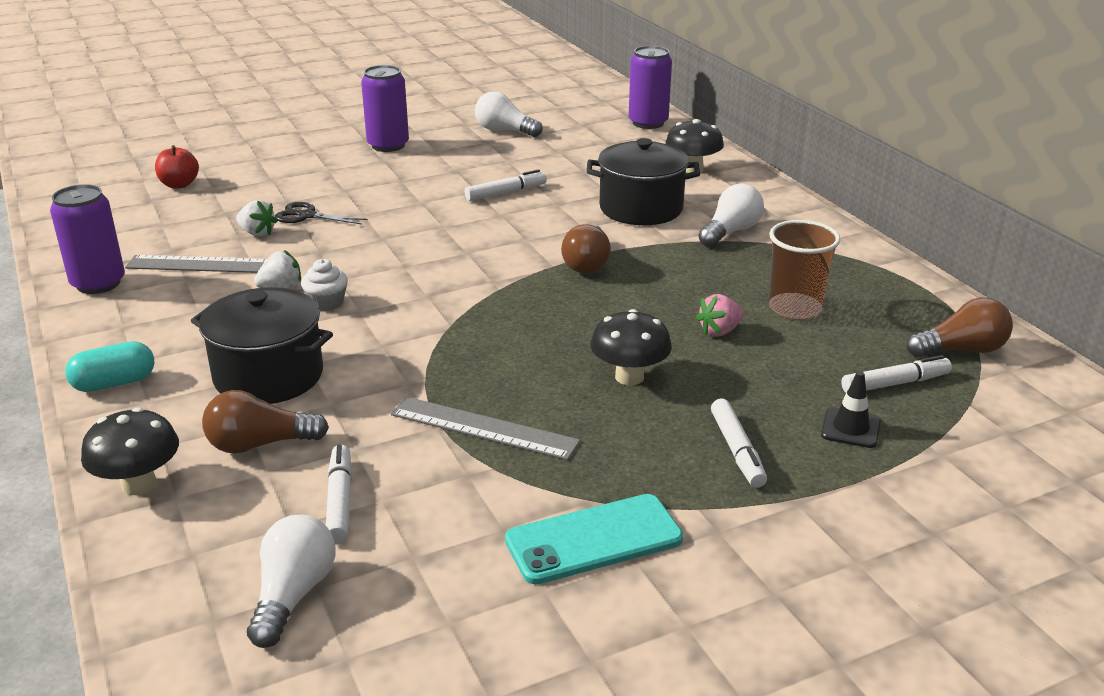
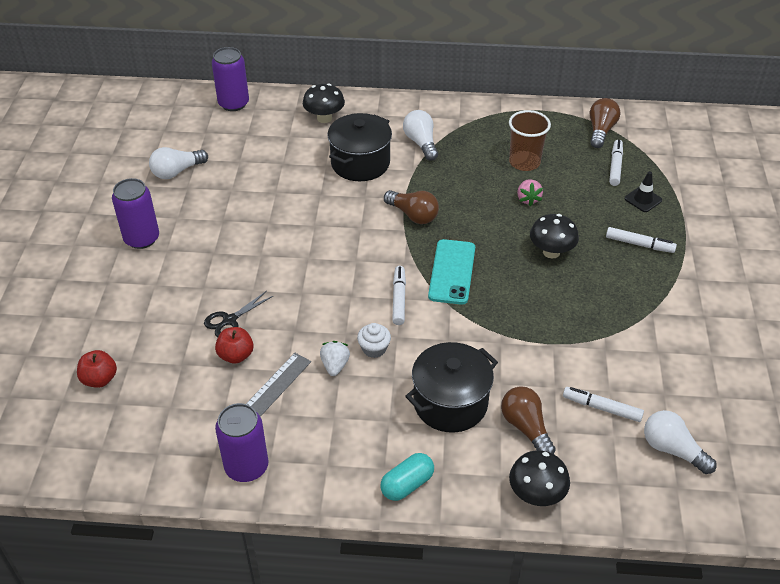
camera: 60 degrees left, 15 degrees up
turquoise capsule [65,341,154,392] -> turquoise capsule turned 45 degrees clockwise [380,453,434,501]
brown light bulb [202,390,329,454] -> brown light bulb turned 135 degrees clockwise [501,386,556,454]
white strawberry [236,200,278,237] -> red apple [215,327,254,364]
grey ruler [391,397,580,460] -> none
white marker [465,169,547,201] -> white marker moved to [392,266,406,325]
turquoise phone [505,494,683,584] -> turquoise phone moved to [428,239,475,305]

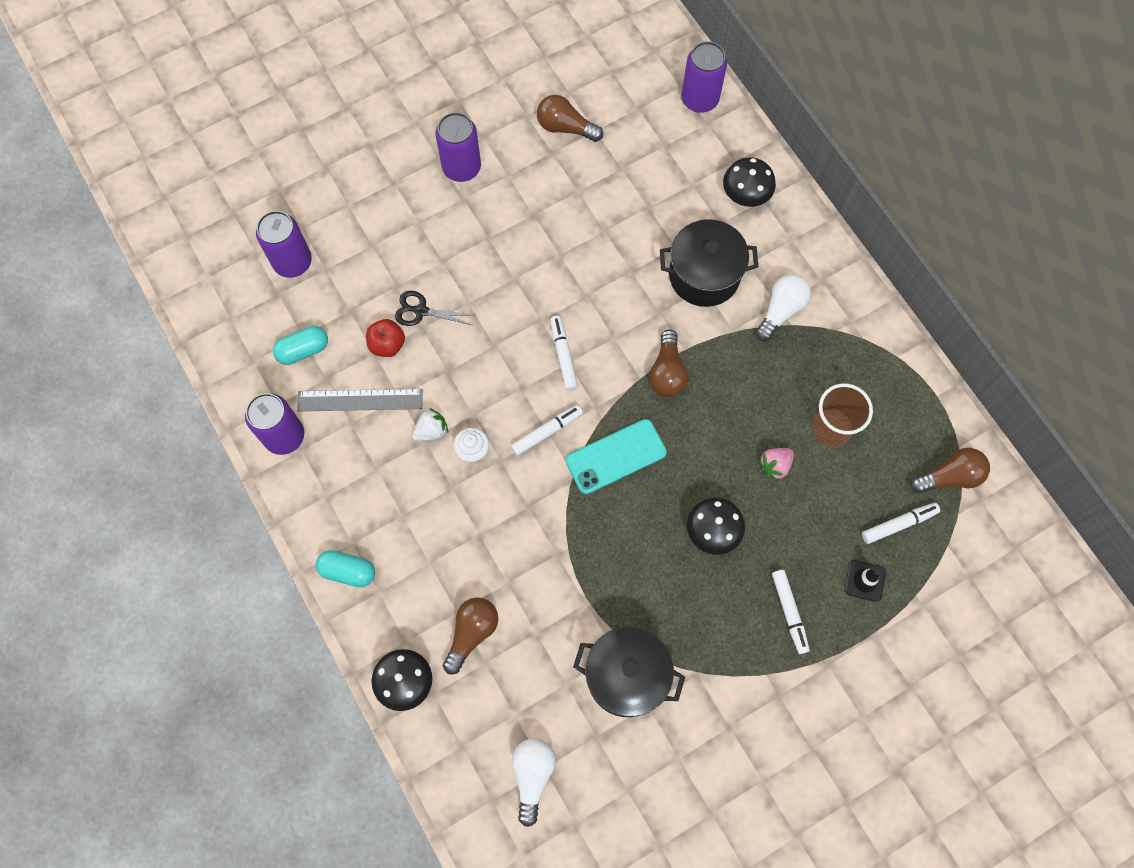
camera: 55 degrees right, 25 degrees up
red apple [77,350,117,388] -> purple can [256,211,312,278]
white light bulb [149,147,208,179] -> brown light bulb [537,95,603,142]
black pot [405,342,498,433] -> black pot moved to [573,627,685,717]
white marker [563,387,644,422] -> white marker moved to [550,316,578,391]
none -> turquoise capsule [273,326,328,365]

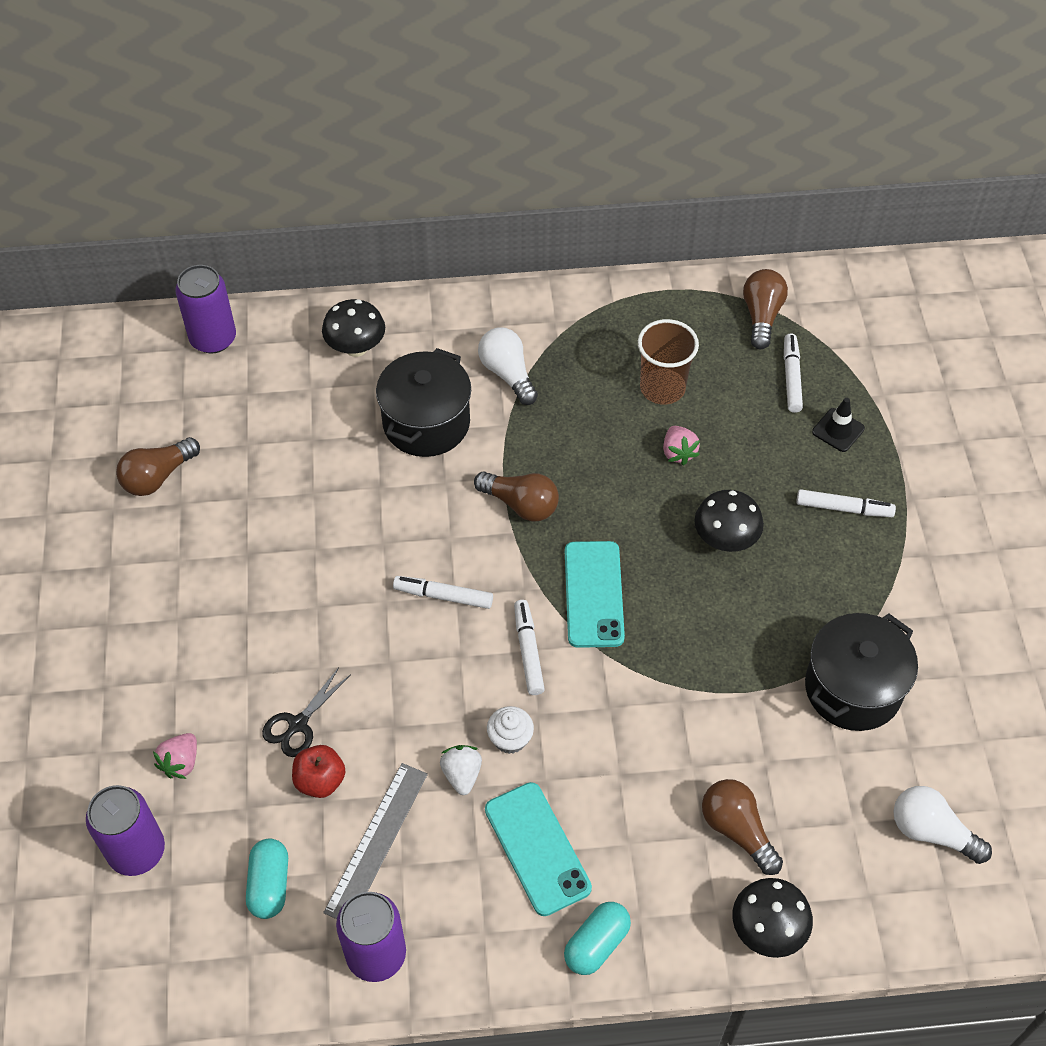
camera: 65 degrees left, 15 degrees down
purple can [435,112,481,182] -> none
none -> pink strawberry [153,733,197,779]
none -> turquoise phone [485,782,592,916]

